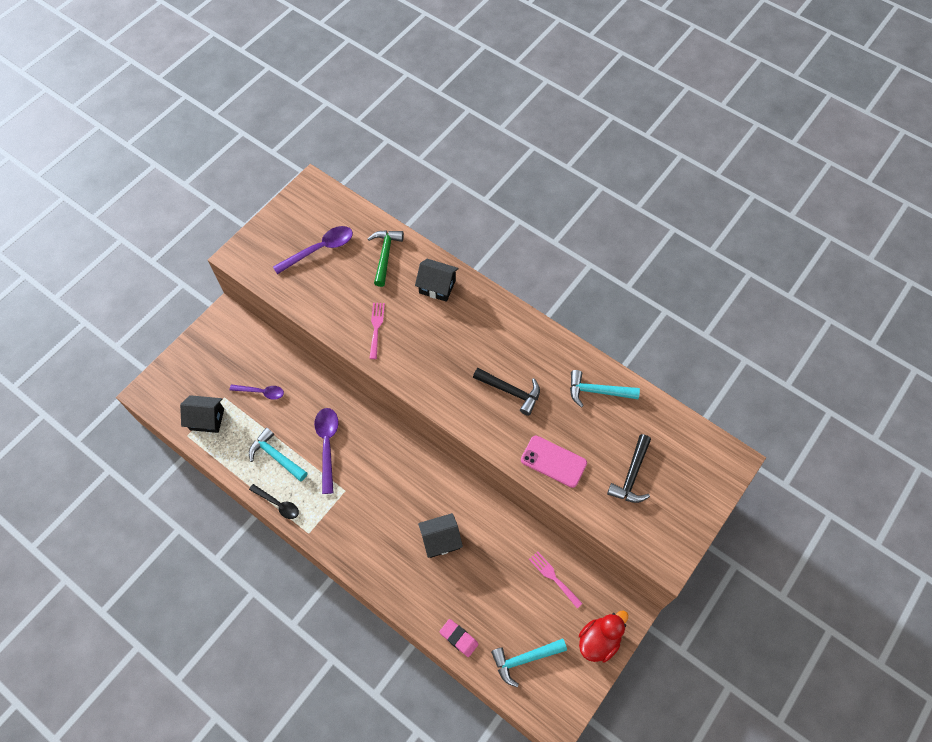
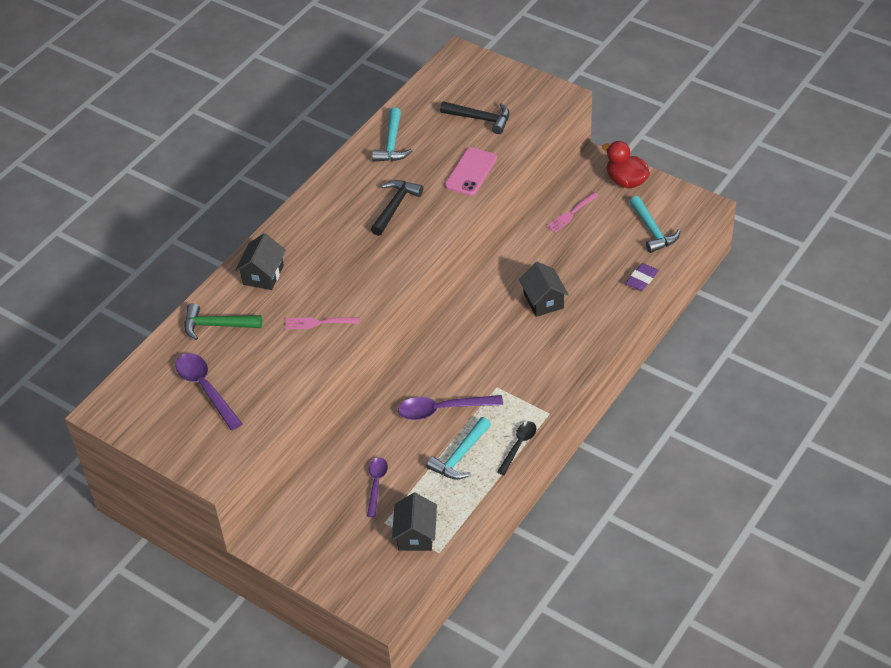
camera: 90 degrees left, 15 degrees down
pink eraser [439,619,479,657] -> purple eraser [625,263,659,291]

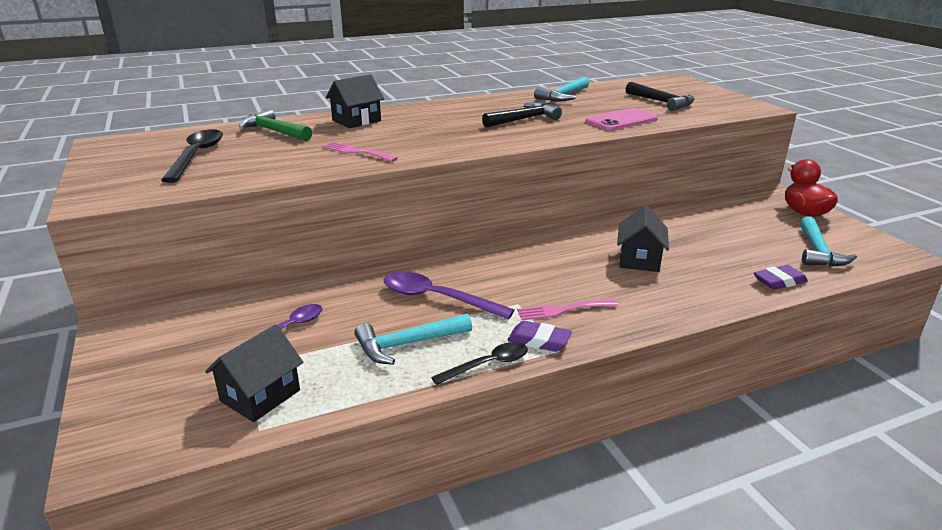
camera: 30 degrees right, 20 degrees down
purple spoon [175,353,243,430] -> black spoon [161,129,223,183]
pink fork [546,192,599,233] -> pink fork moved to [517,299,618,320]
none -> purple eraser [507,321,572,352]

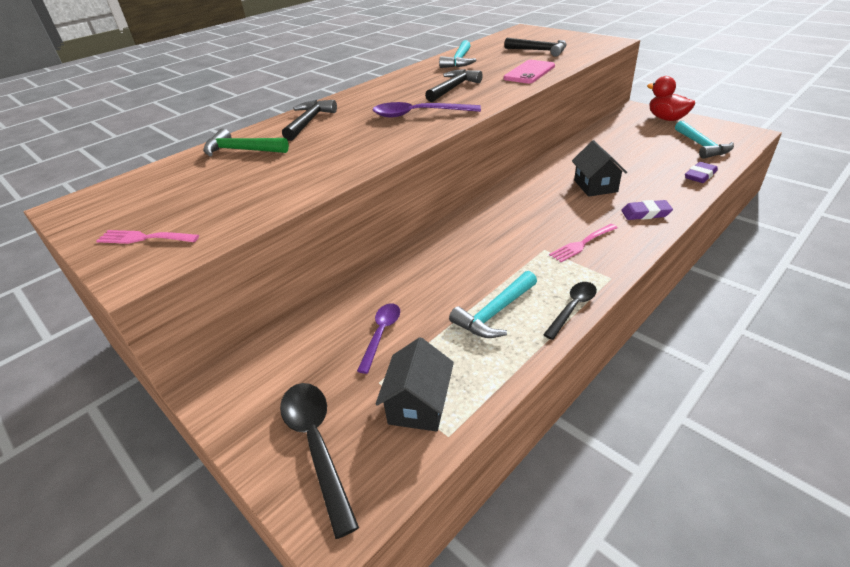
camera: 20 degrees left, 10 degrees up
black spoon [161,129,223,183] -> black spoon moved to [280,383,359,539]
pink fork [322,142,398,162] -> pink fork moved to [96,230,199,244]
black house [326,74,384,128] -> black hammer [282,100,337,141]
purple spoon [384,272,515,319] -> purple spoon moved to [373,102,481,117]
purple eraser [507,321,572,352] -> purple eraser moved to [621,200,673,220]

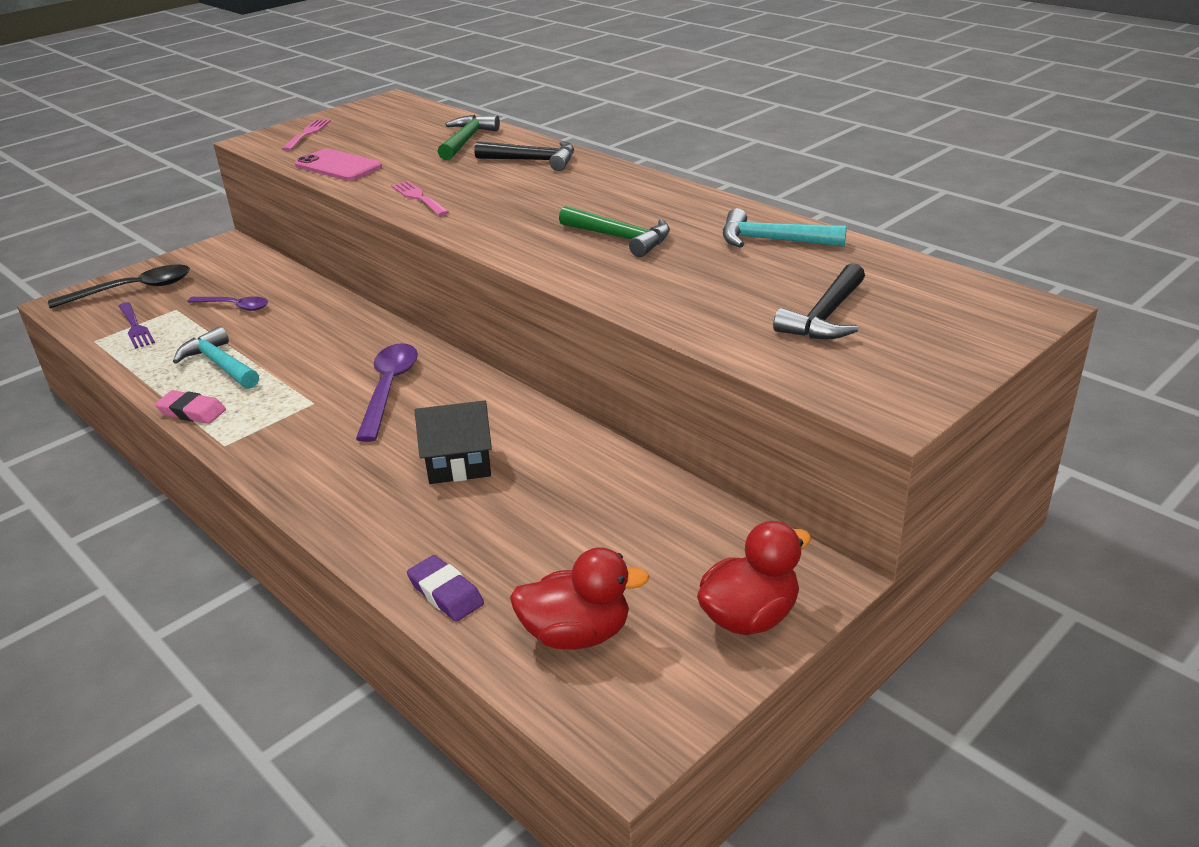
camera: 90 degrees right, 5 degrees down
purple spoon [373,102,481,117] -> purple spoon moved to [356,343,418,442]
black house [375,337,454,432] -> purple fork [119,302,155,349]
black hammer [425,69,483,102] -> green hammer [559,206,670,257]
pink phone [504,60,555,83] -> pink phone moved to [295,148,382,181]
black spoon [543,282,597,340] -> pink eraser [155,390,226,424]
pink fork [549,224,618,262] -> pink fork moved to [391,181,449,216]
purple eraser [621,200,673,220] -> none
turquoise hammer [675,121,734,159] -> red duck [510,547,650,650]

